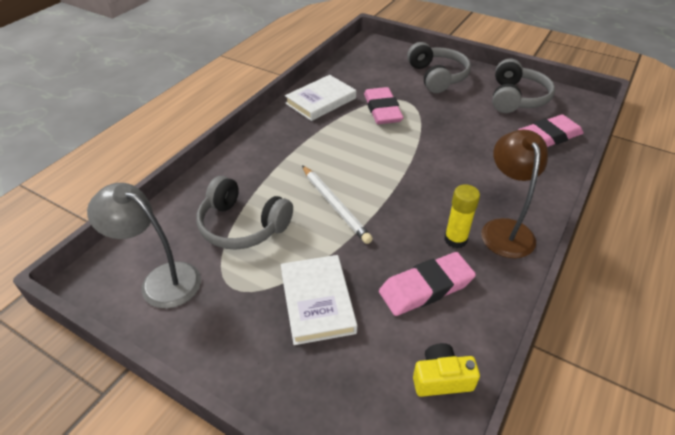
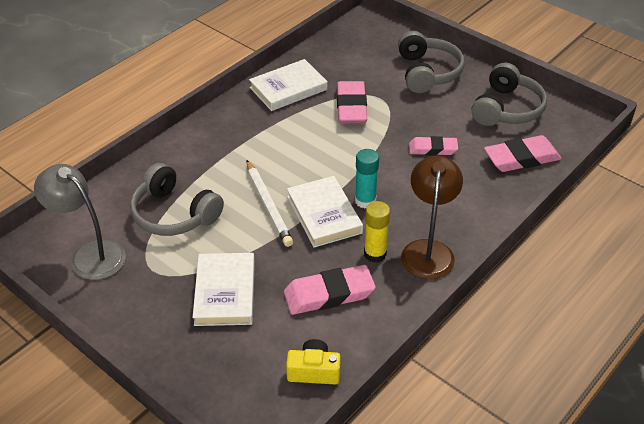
camera: 10 degrees right, 0 degrees up
none -> white book [287,176,363,248]
none -> turquoise glue stick [355,149,379,208]
none -> pink eraser [409,136,458,155]

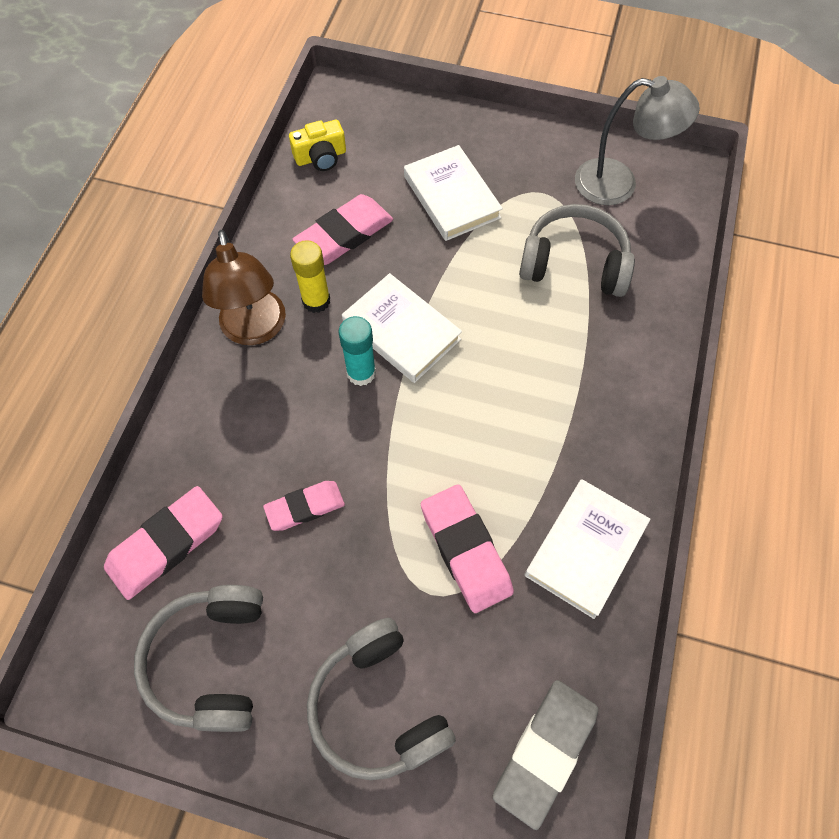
camera: 155 degrees right, 20 degrees up
white pencil [247,160,293,247] -> none
none -> grey eraser [493,680,598,830]

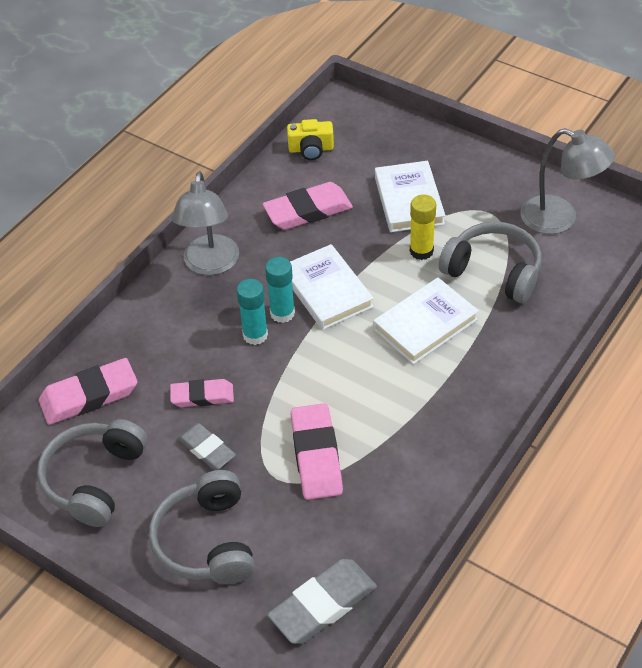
camera: 20 degrees right, 15 degrees down
brown lamp [202,230,286,345] -> grey lamp [172,171,239,275]
yellow glue stick [290,240,330,313] -> yellow glue stick moved to [410,194,436,260]
white book [525,479,650,619] -> white book moved to [373,277,479,365]
none -> grey eraser [178,423,236,470]
none -> turquoise glue stick [237,279,268,345]

